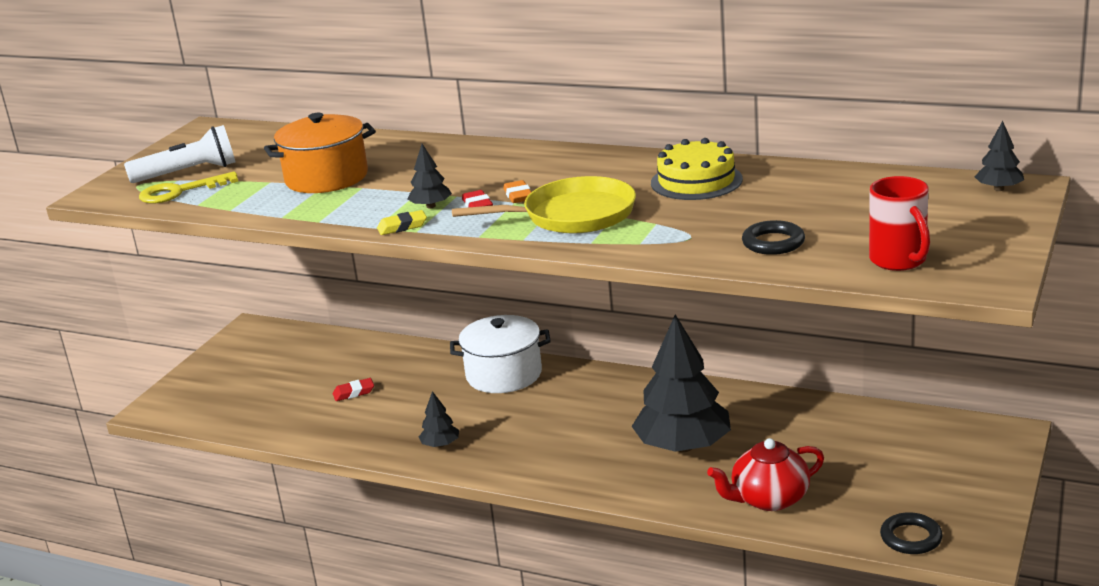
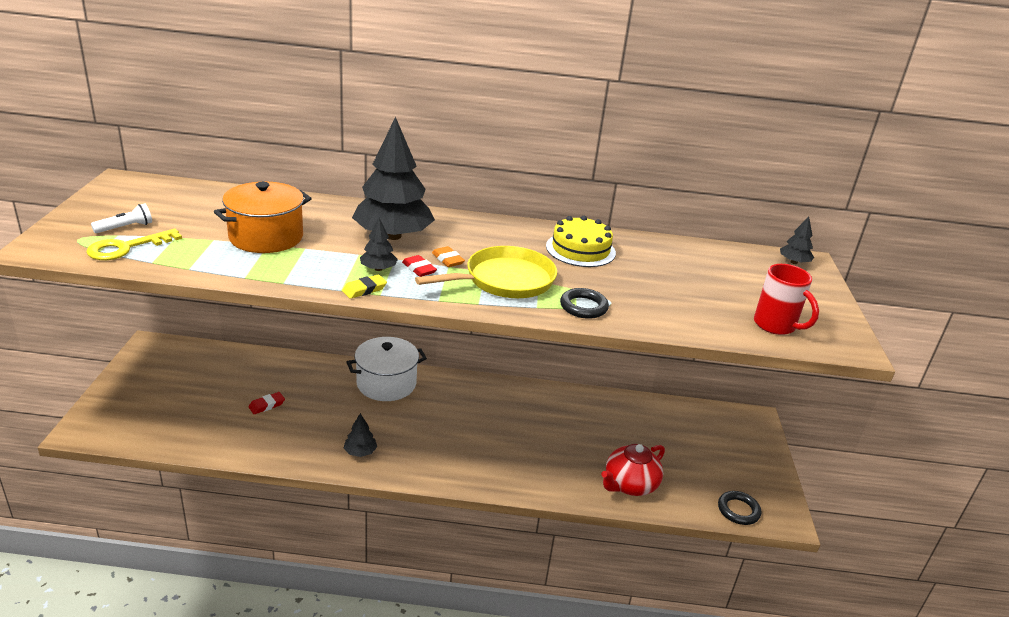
camera: 25 degrees left, 5 degrees up
white flashlight [124,125,236,183] -> white flashlight [91,203,152,233], size x0.57
black tree [632,314,731,452] -> black tree moved to [352,117,435,240]
black ring [742,220,805,255] -> black ring moved to [560,288,609,319]

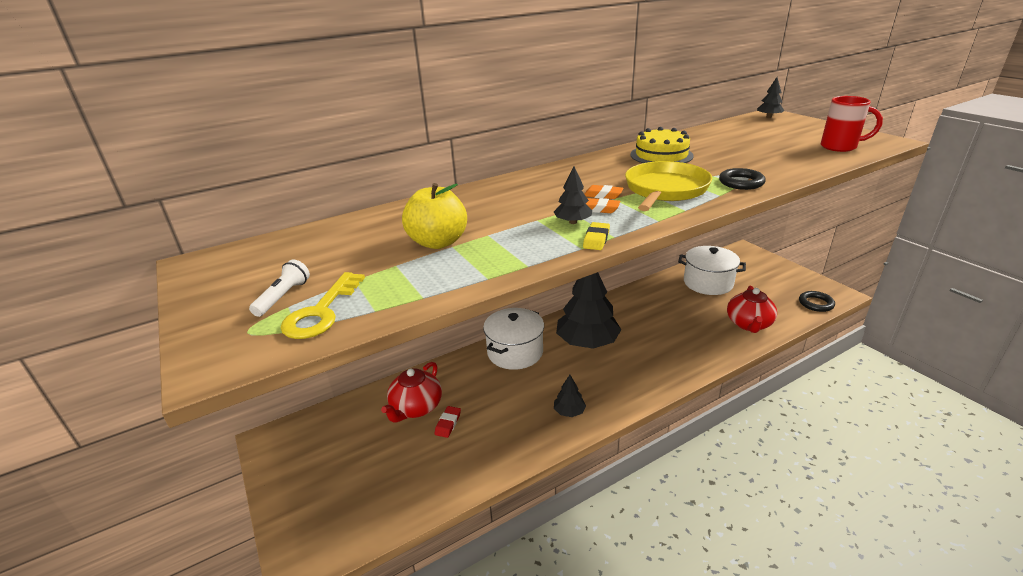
camera: 30 degrees left, 0 degrees up
orange pot [214,182,312,253] -> yellow apple [402,183,467,249]
black tree [352,117,435,240] -> black tree moved to [556,272,622,349]
red eraser [402,255,437,277] -> orange eraser [586,198,620,213]
none -> red teapot [381,362,442,423]
none -> white pot [678,246,746,295]

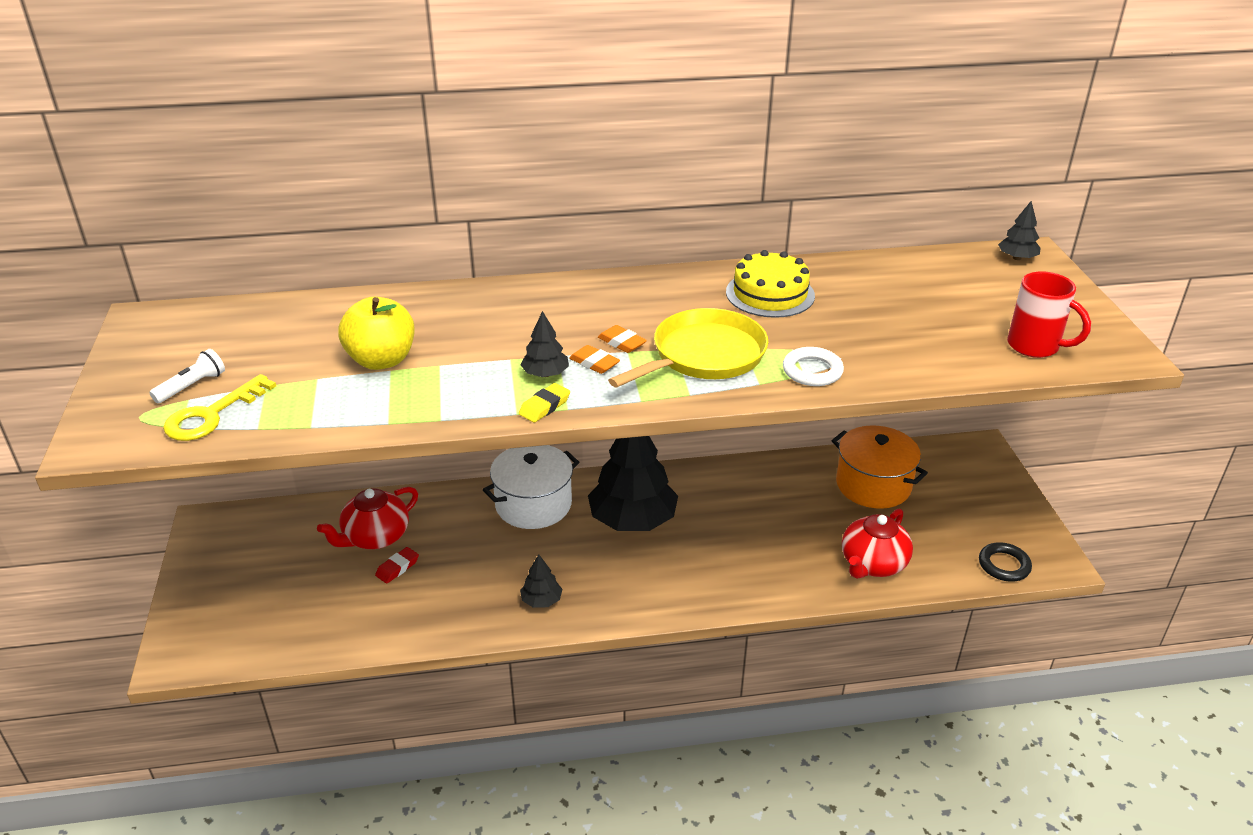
camera: 20 degrees right, 5 degrees up
white pot [678,246,746,295] -> orange pot [831,425,928,509]
black ring [719,168,766,190] -> white ring [783,347,844,386]

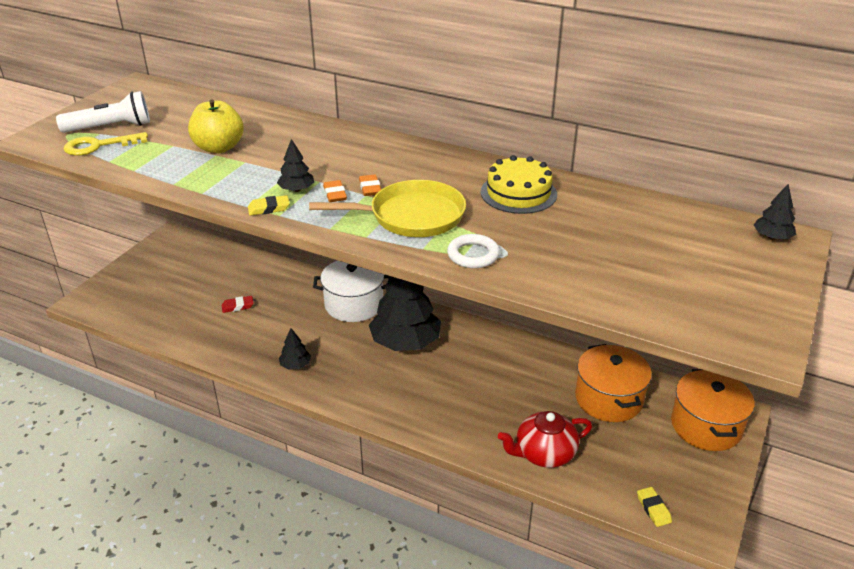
camera: 35 degrees right, 0 degrees up
white flashlight [149,349,225,403] -> white flashlight [56,91,150,133], size x1.75
red teapot [317,487,418,549] -> none
black ring [979,542,1032,582] -> yellow eraser [637,487,672,527]
red mug [1007,271,1091,358] -> none
none -> orange pot [671,369,755,451]

